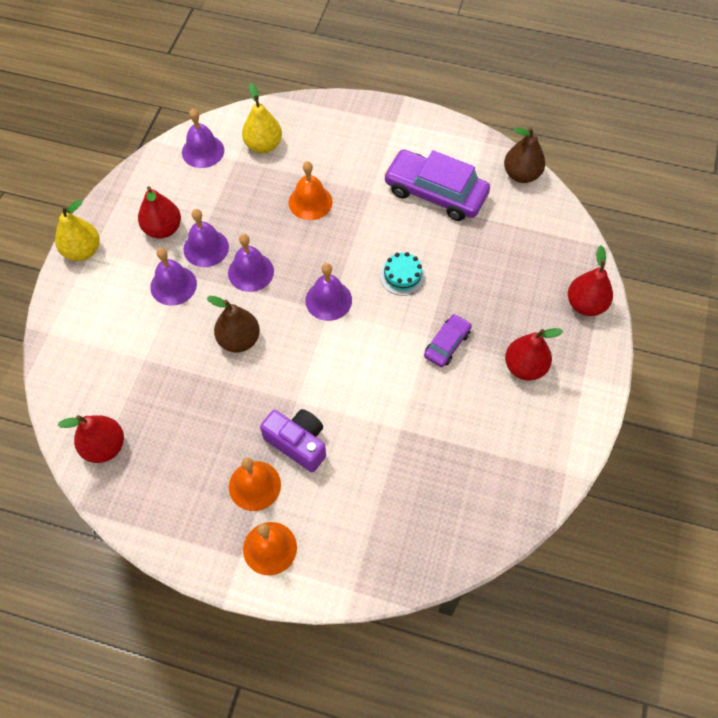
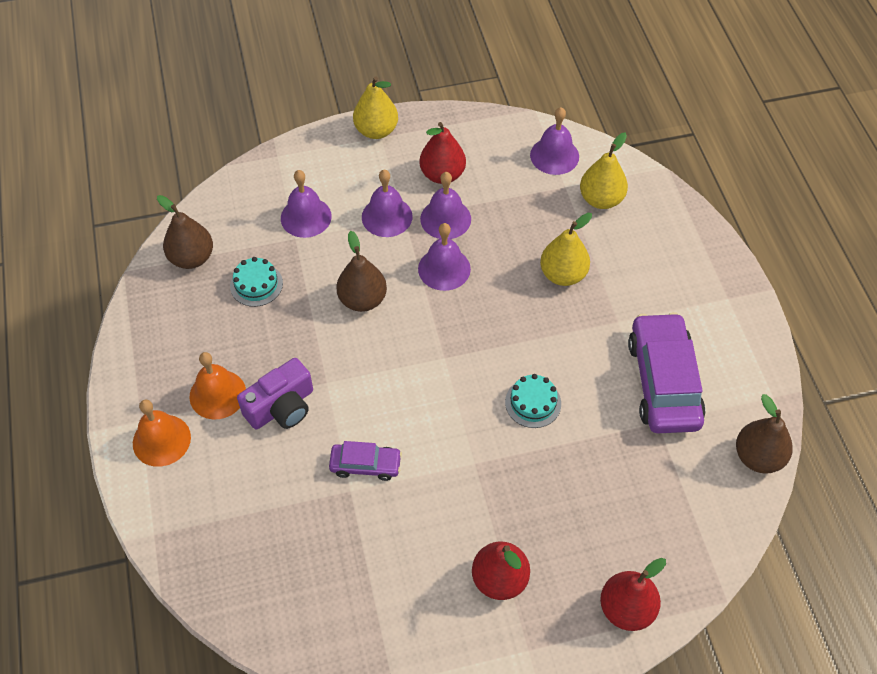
camera: 60 degrees right, 5 degrees down
red pear [58,415,124,463] -> brown pear [157,195,213,269]
purple camera [260,409,326,472] -> purple camera turned 45 degrees clockwise [237,358,313,429]
orange bell [289,161,333,220] -> yellow pear [540,213,592,286]
purple bell [305,263,352,321] -> purple bell moved to [281,170,332,238]
purple car [424,314,472,367] -> purple car moved to [329,441,402,481]
none -> turquoise cake [230,257,283,307]

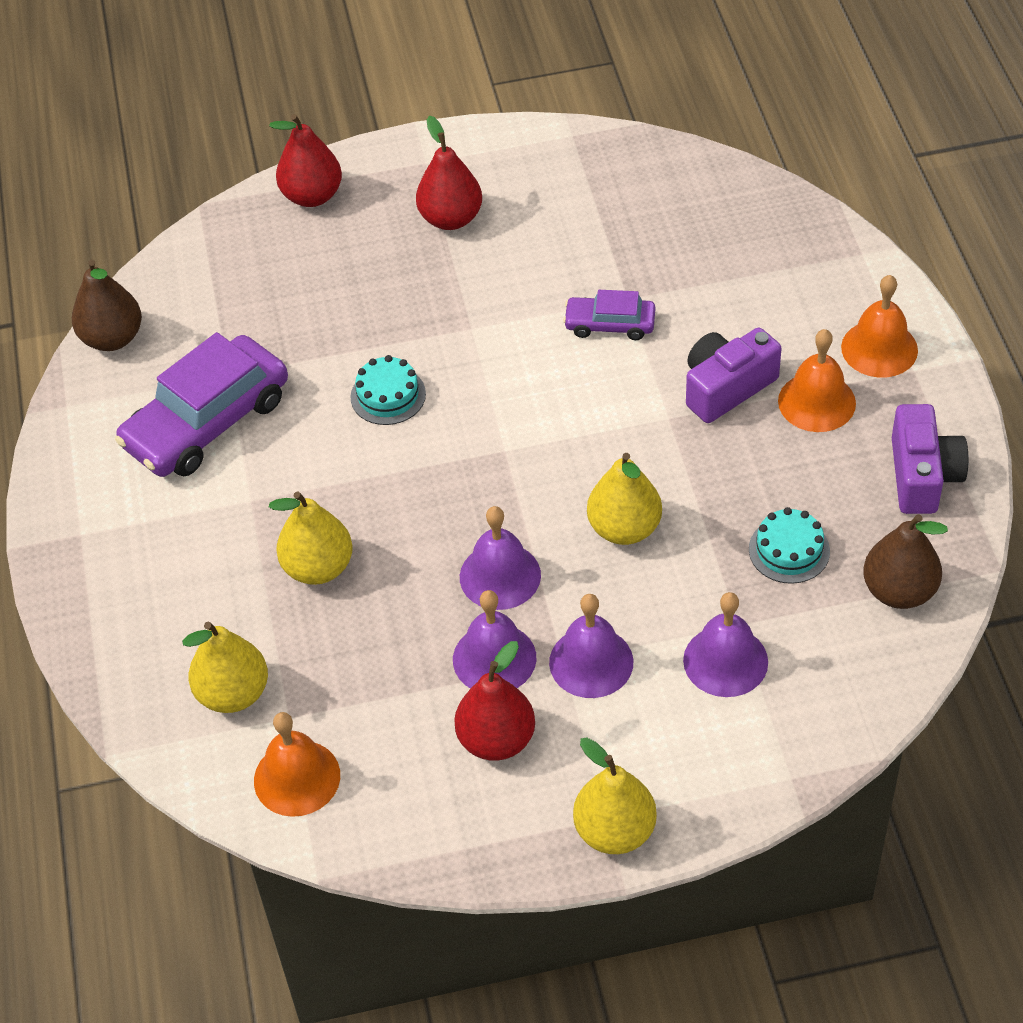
camera: 175 degrees left, 5 degrees down
brown pear [336,231,387,312] -> yellow pear [587,453,662,545]
purple bell [530,107,579,175] -> orange bell [254,712,340,817]
purple car [628,312,706,433] -> purple car turned 45 degrees clockwise [115,332,288,477]
none -> purple camera [892,404,969,514]

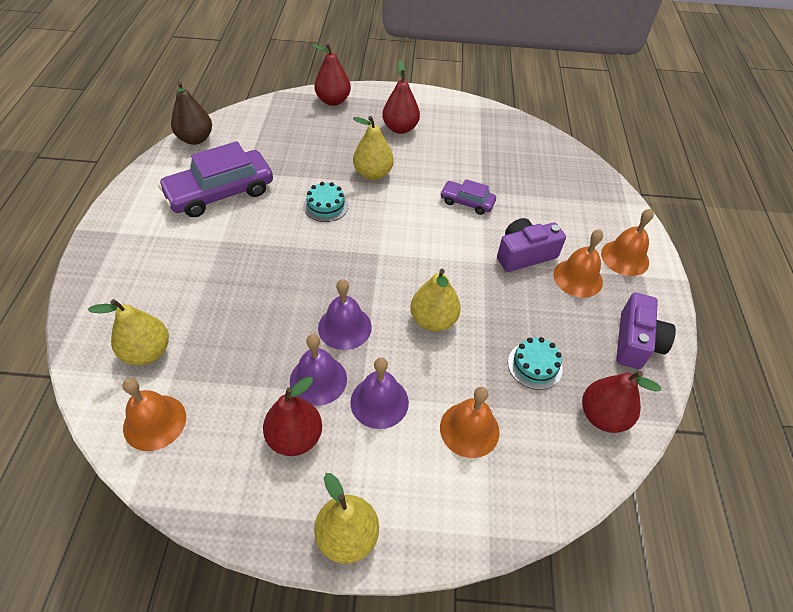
camera: 10 degrees right, 0 degrees up
yellow pear [269,491,353,585] -> yellow pear moved to [353,116,394,180]
purple bell [683,592,768,697] -> orange bell [440,387,500,458]
brown pear [863,514,948,609] -> red pear [582,371,661,433]

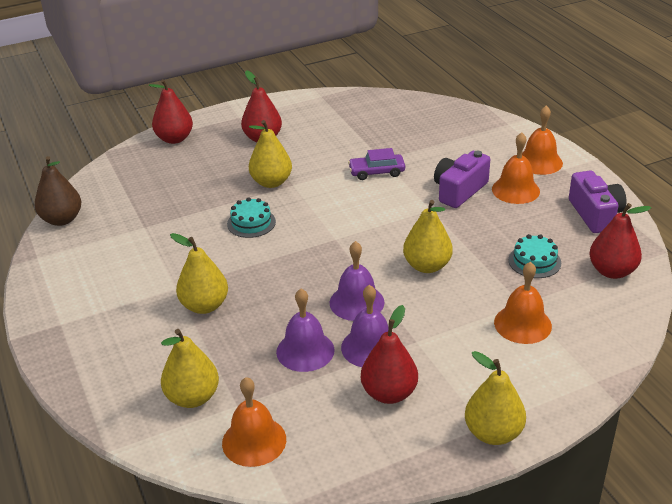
camera: 25 degrees left, 15 degrees down
purple car [158,141,273,217] -> none
purple bell [350,357,409,429] -> purple bell moved to [276,289,335,372]
none -> yellow pear [170,233,228,314]

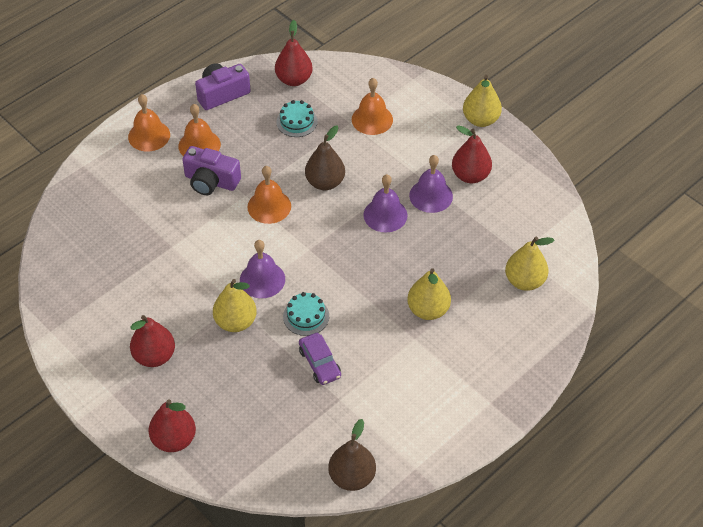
camera: 110 degrees left, 15 degrees up
orange bell [222,377,286,467] -> orange bell moved to [247,166,291,224]
purple bell [276,289,335,372] -> purple bell moved to [240,240,285,298]
purple car [348,148,405,180] -> purple car moved to [299,333,341,385]
yellow pear [403,200,453,273] -> brown pear [305,125,345,190]

